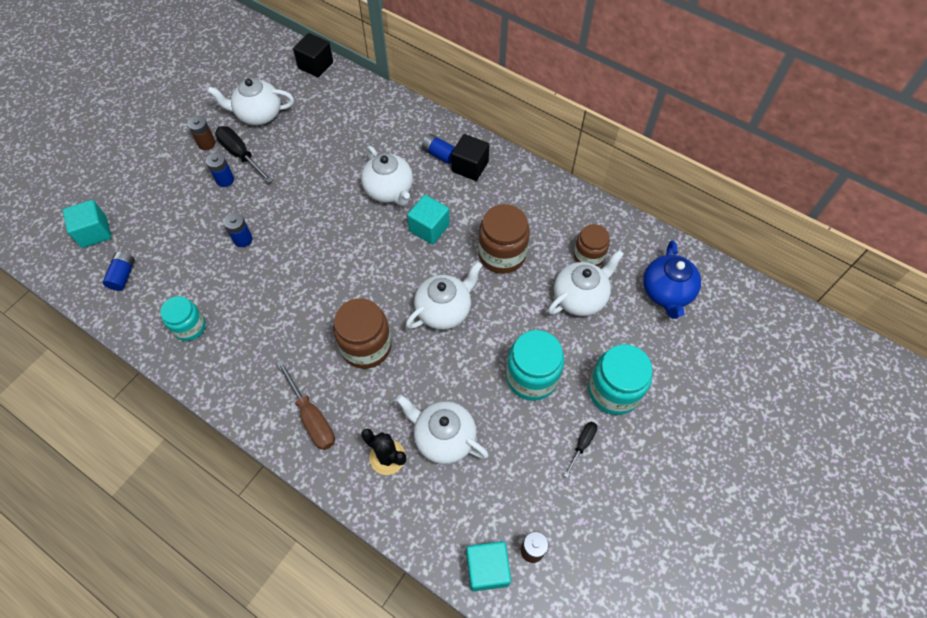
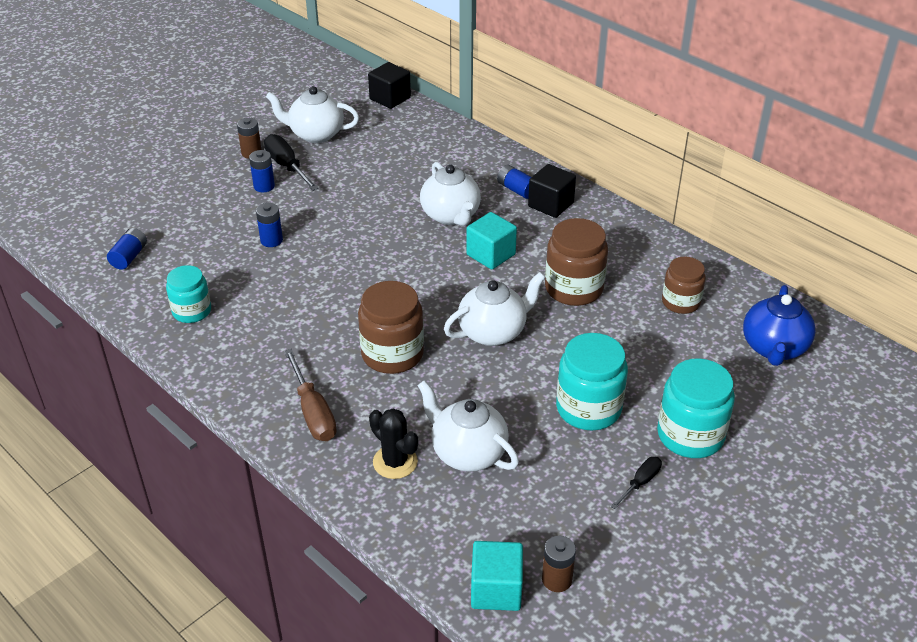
camera: 10 degrees right, 20 degrees down
turquoise cube [63,200,111,248] -> none
white teapot [548,250,624,316] -> none

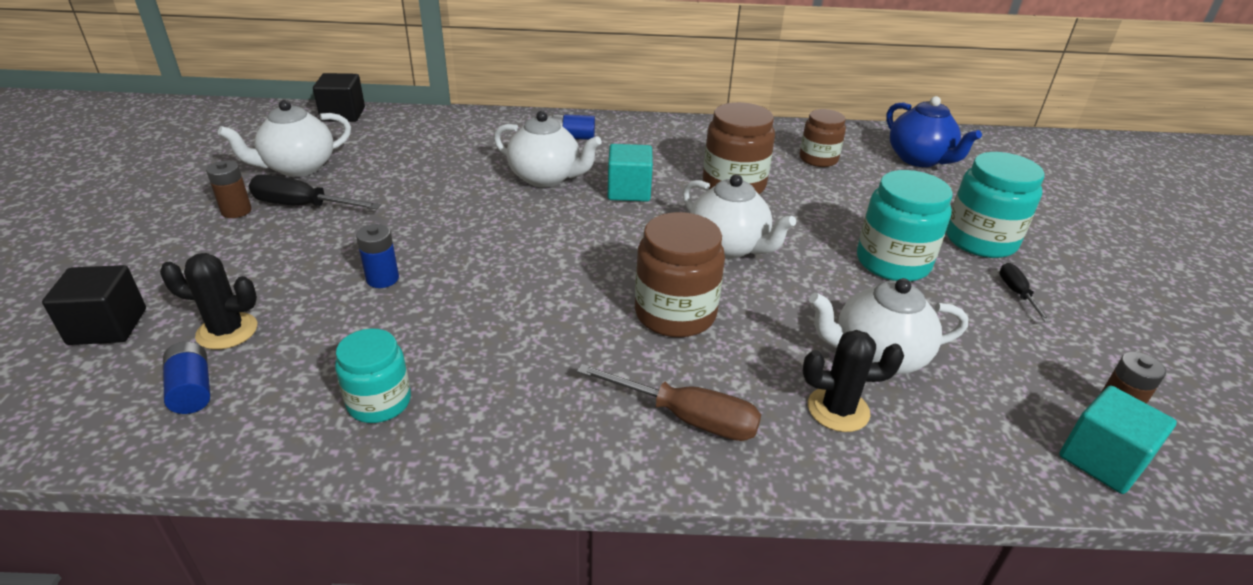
camera: 45 degrees left, 5 degrees down
blue battery [249,150,275,192] -> none
white teapot [444,272,546,346] -> white teapot turned 120 degrees clockwise [683,174,796,259]
black cube [528,164,576,218] -> black cube moved to [42,265,146,345]
none -> black cactus [160,253,257,350]

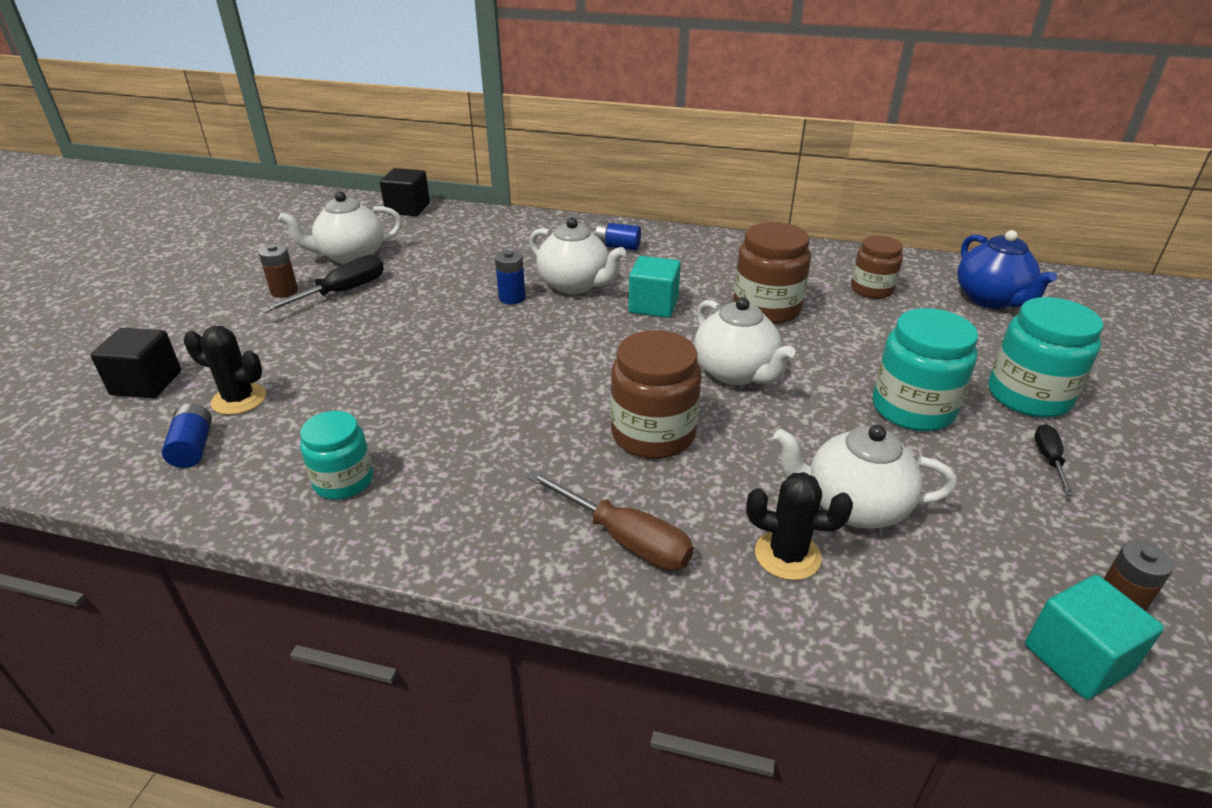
camera: 15 degrees right, 0 degrees up
black screwdriver [249,174,381,209] -> black screwdriver turned 105 degrees clockwise [260,255,384,313]
blue battery [356,224,399,288] -> blue battery moved to [495,250,526,304]

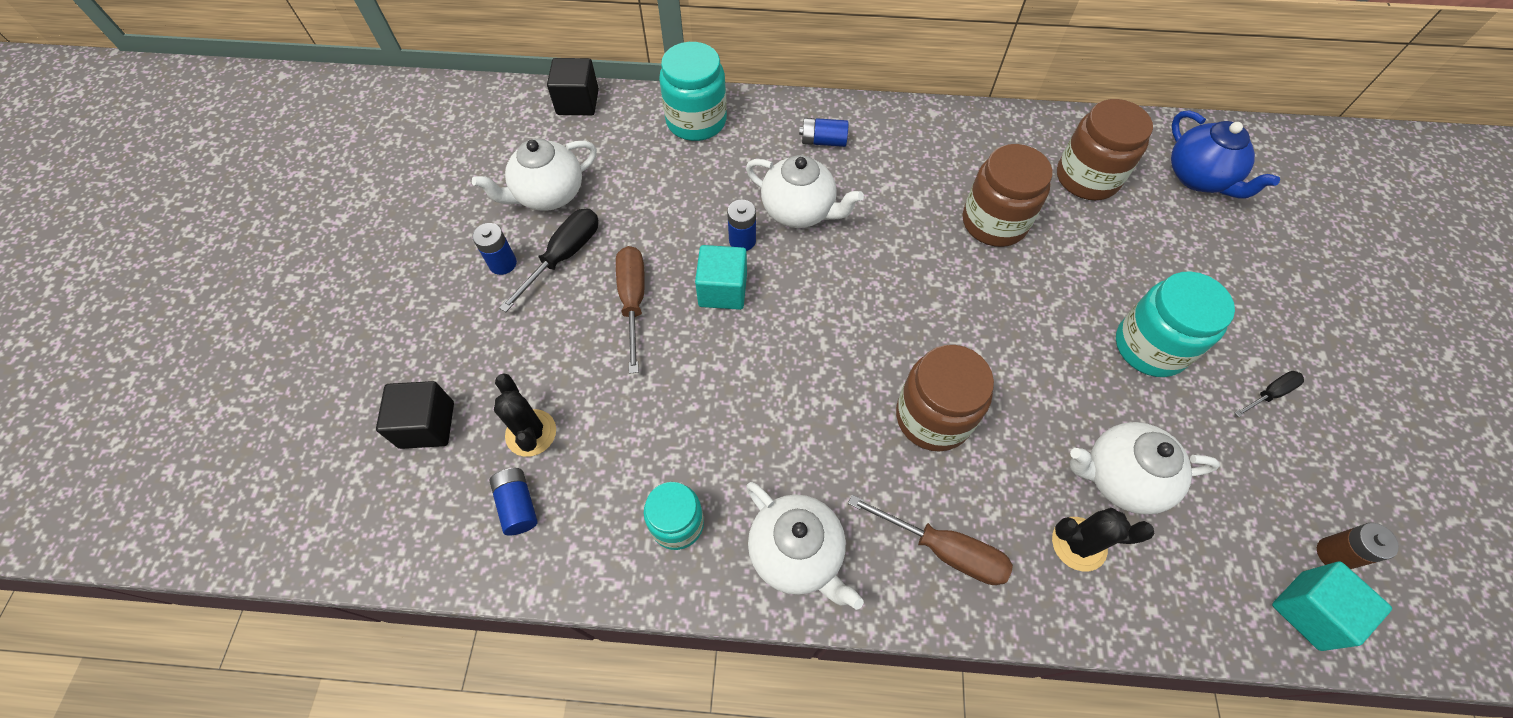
camera: 10 degrees left, 25 degrees up
black cactus [184,326,266,415] -> black cactus turned 60 degrees clockwise [494,374,556,457]
brown battery [259,244,298,298] -> blue battery [472,223,517,275]
turquoise cube [628,256,681,318] -> turquoise cube moved to [695,245,747,310]
white teapot [694,297,795,385] -> white teapot moved to [746,482,864,610]
brown jar [851,235,903,299] -> brown jar [1057,99,1153,200], size x1.54
turquoise jar [989,297,1103,418] -> turquoise jar moved to [659,42,727,141]
black screwdriver [1035,424,1074,496] -> black screwdriver turned 60 degrees clockwise [1235,371,1304,417]
none -> brown screwdriver [616,246,645,374]

